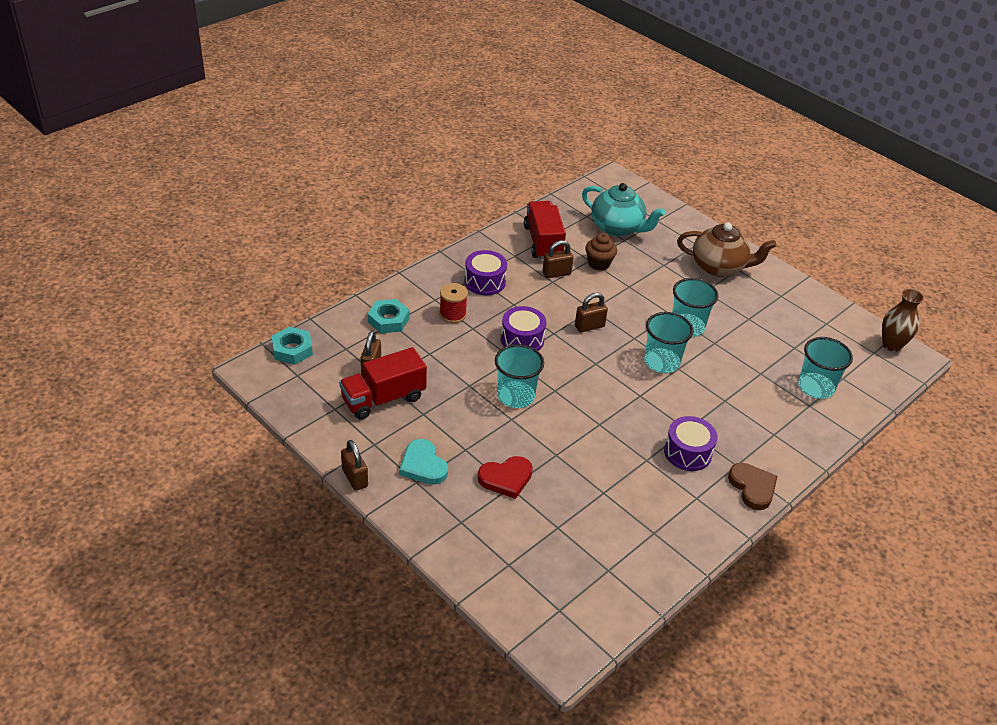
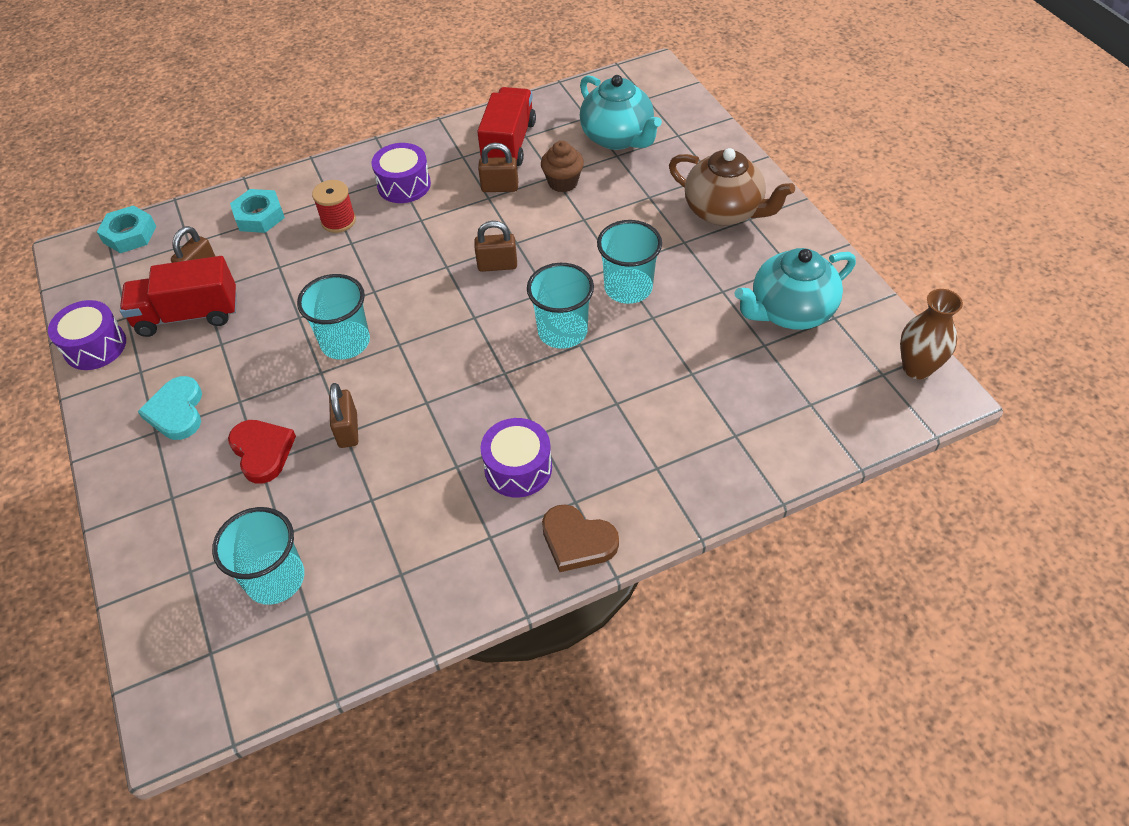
camera: 25 degrees right, 10 degrees up
brown padlock [341,440,368,491] -> brown padlock moved to [329,383,358,448]
red heart [478,456,533,499] -> red heart turned 120 degrees counterclockwise [228,420,296,484]
purple drum [501,306,546,351] -> purple drum moved to [48,300,126,370]
brown heart [728,463,778,510] -> brown heart turned 120 degrees clockwise [542,504,619,572]
turquoise cup [798,337,853,399] -> turquoise cup moved to [212,507,304,605]
none -> turquoise teapot [735,248,856,330]

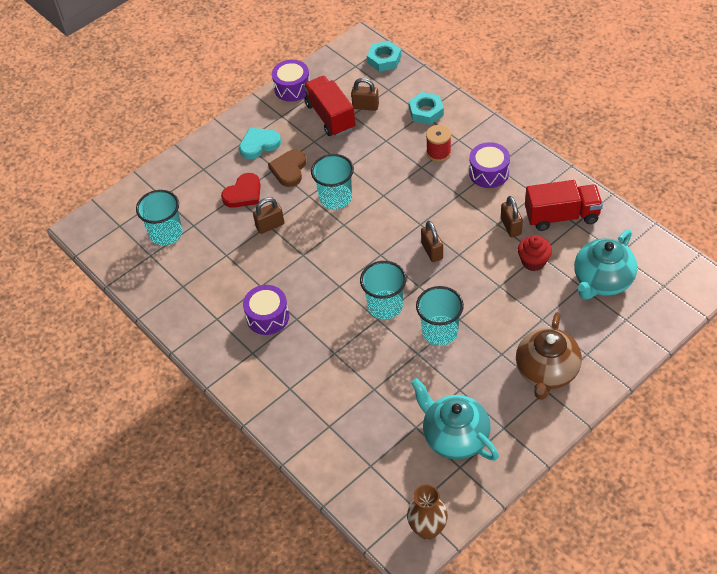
camera: 75 degrees right, 0 degrees up
brown cupcake [541,141,584,192] -> red cupcake [518,235,552,271]
brown heart [542,504,619,572] -> brown heart moved to [268,150,306,187]

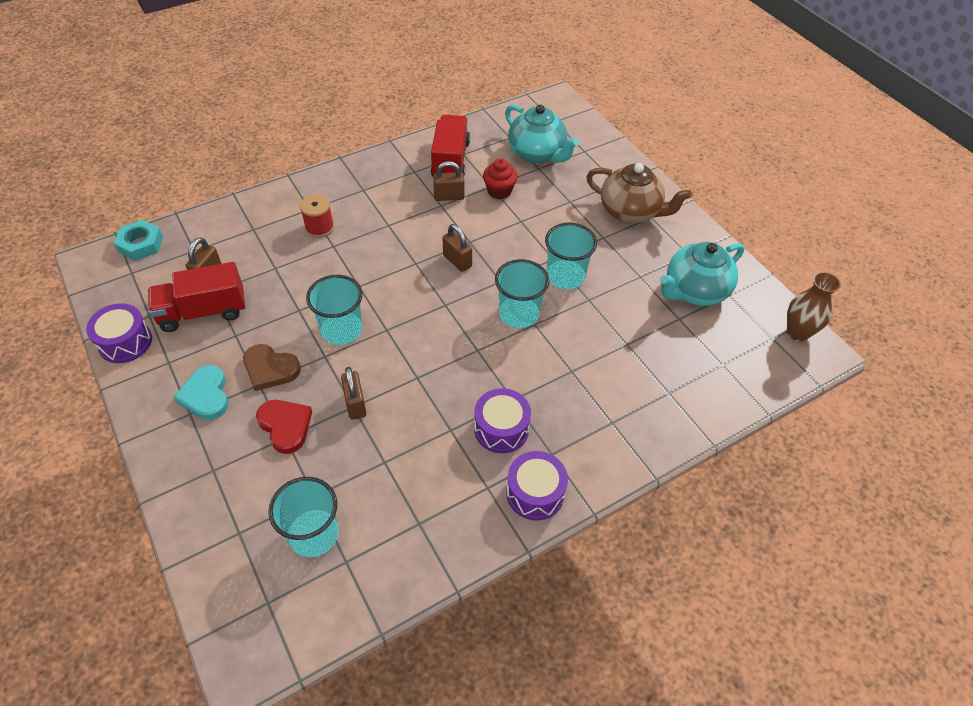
camera: 85 degrees left, 0 degrees up
turquoise nut [409,92,444,125] -> none
brown padlock [421,221,443,262] -> brown padlock turned 60 degrees clockwise [443,224,472,272]
purple drum [469,142,510,188] -> purple drum moved to [506,451,568,520]

